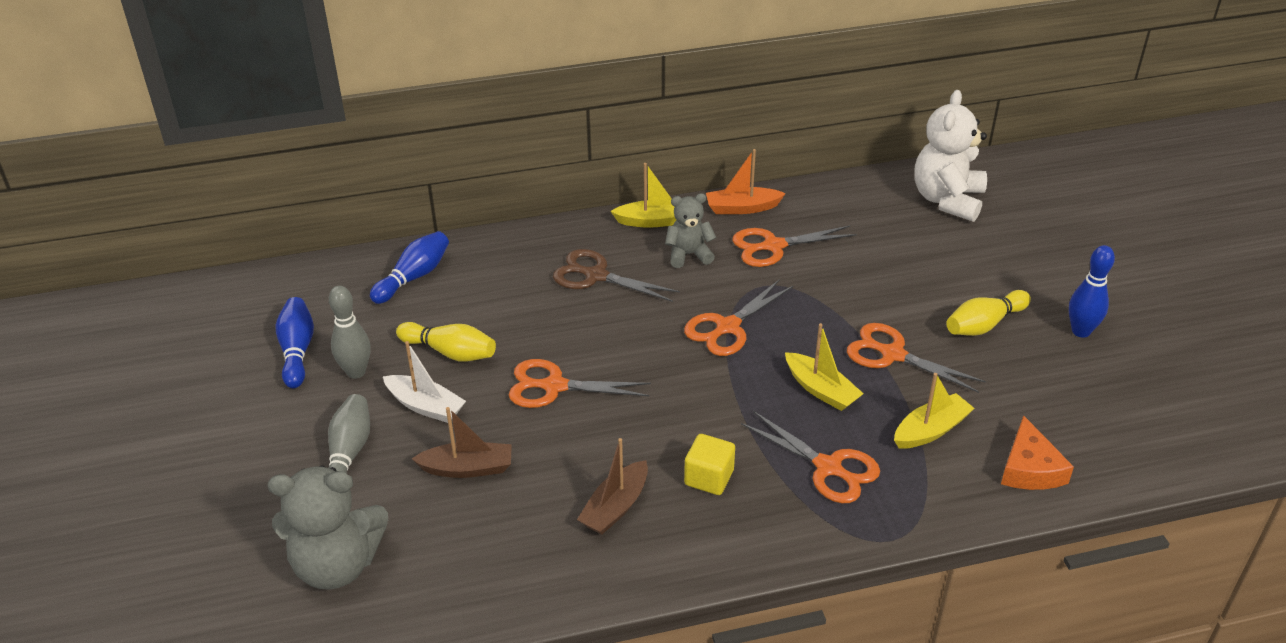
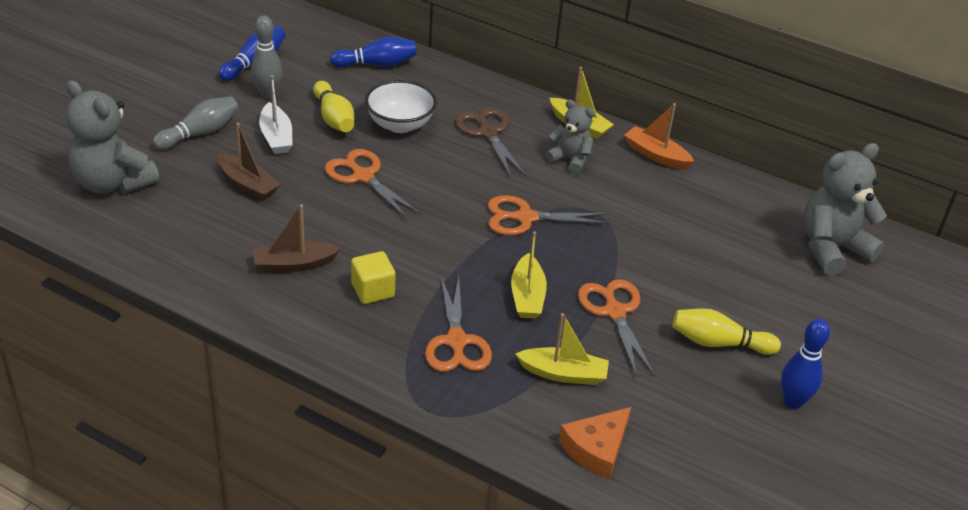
camera: 40 degrees right, 0 degrees up
orange scissors [732,226,857,267] -> none
white teddy bear [914,90,987,222] -> grey teddy bear [803,143,887,275]
none -> white bowl [365,80,437,133]

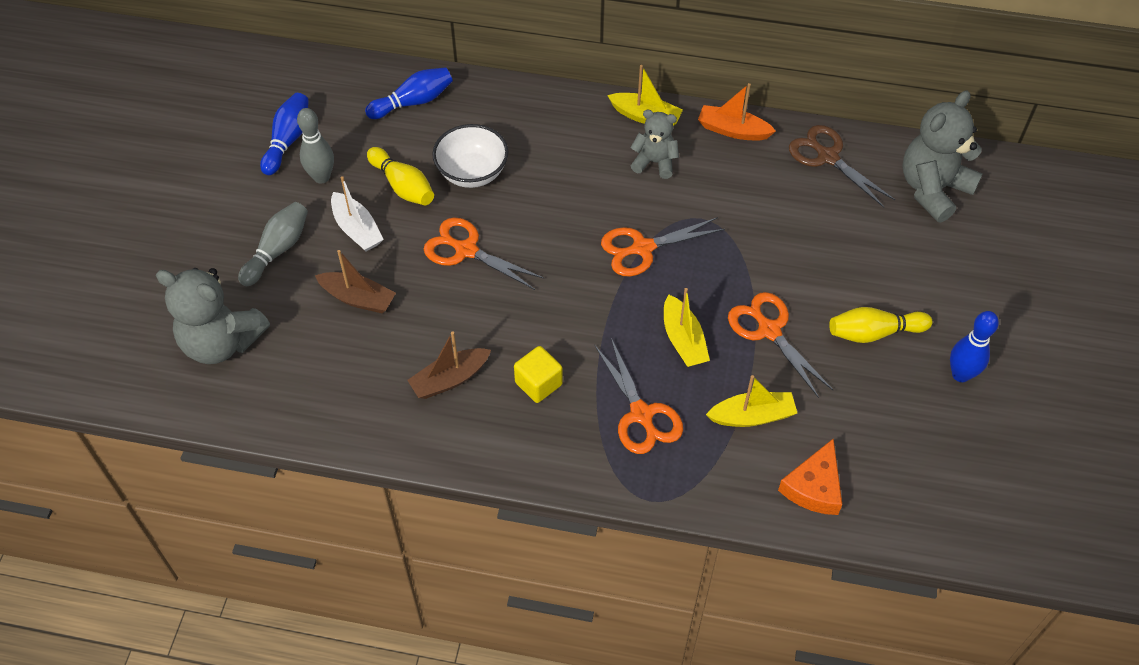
camera: 15 degrees left, 15 degrees up
brown scissors [455,108,526,177] -> brown scissors moved to [789,125,895,208]

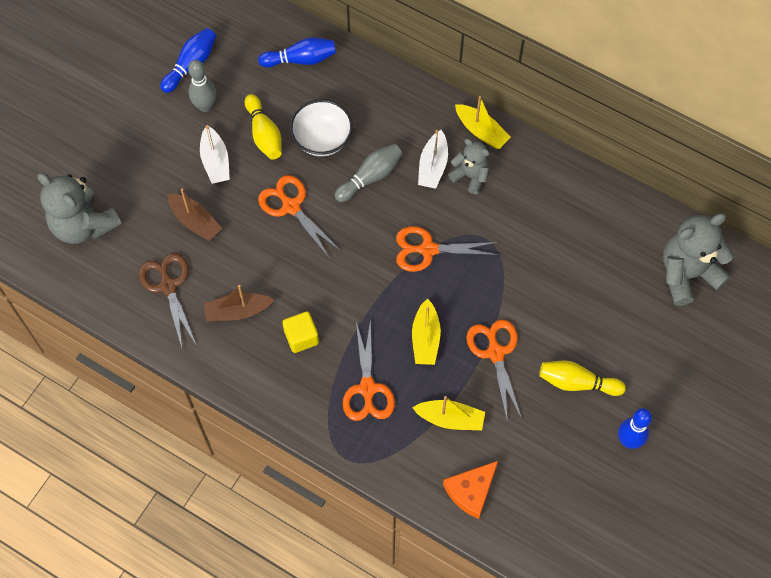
camera: 20 degrees right, 10 degrees up
grey bowling pin [238,202,308,286] -> grey bowling pin moved to [334,144,403,202]
orange boat [698,83,776,140] -> none
brown scissors [789,125,895,208] -> brown scissors moved to [139,253,196,348]
none -> white boat [418,130,448,189]

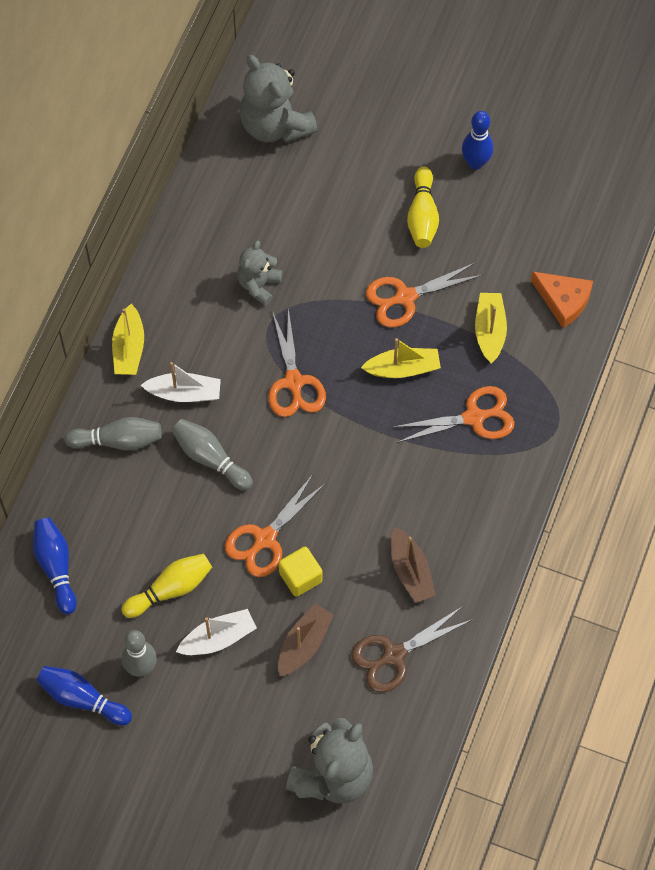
camera: 100 degrees left, 0 degrees up
yellow cube [282,311,319,353] -> yellow cube moved to [279,547,323,597]
white bowl [290,99,353,156] -> none
grey teddy bear [448,139,489,194] -> grey teddy bear moved to [237,240,283,306]
yellow boat [455,96,511,149] -> yellow boat turned 150 degrees clockwise [112,304,144,375]
none -> grey bowling pin [64,417,162,450]

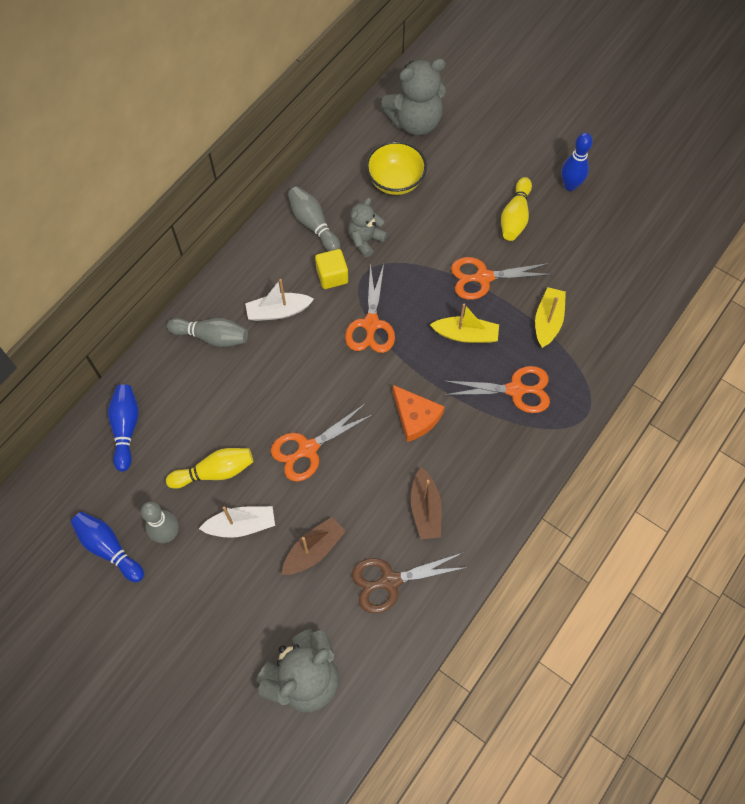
camera: 15 degrees right, 0 degrees up
yellow boat [112,304,144,375] -> none
white boat [141,362,221,402] -> white boat turned 150 degrees clockwise [245,279,314,321]
grey bowling pin [172,419,253,490] -> grey bowling pin moved to [288,186,340,251]
grey teddy bear [240,55,318,143] -> grey teddy bear turned 90 degrees counterclockwise [381,58,446,135]
yellow cube [279,547,323,597] -> yellow cube moved to [315,249,348,289]
orange cheese [531,271,593,328] -> orange cheese moved to [392,385,445,442]
none -> yellow bowl [366,141,427,195]

